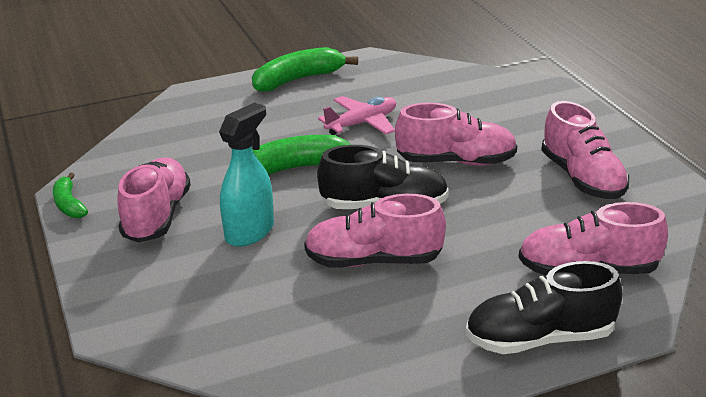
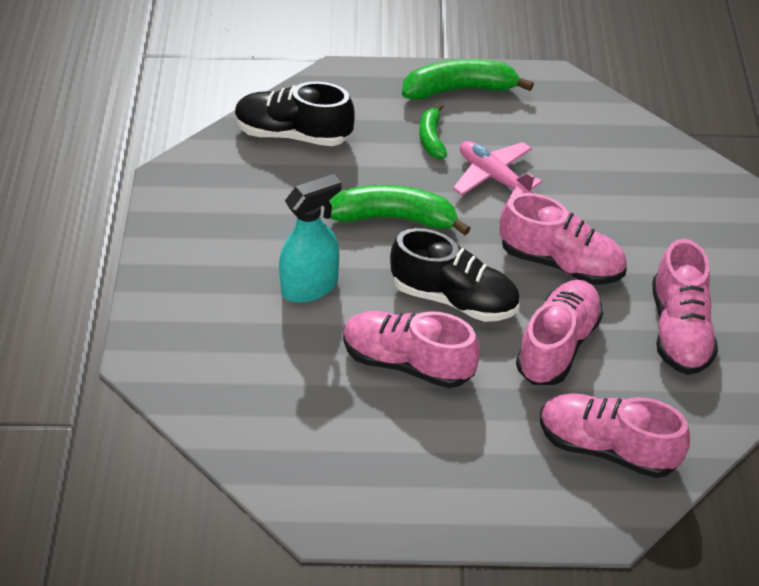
camera: 20 degrees right, 15 degrees up
green banana [53,173,88,218] -> green banana moved to [419,104,447,159]
pink shoe [117,157,191,243] -> pink shoe moved to [516,280,603,385]
pink plane [318,96,396,135] -> pink plane turned 120 degrees counterclockwise [453,141,542,198]
black shoe [466,261,623,354] -> black shoe moved to [235,81,355,146]

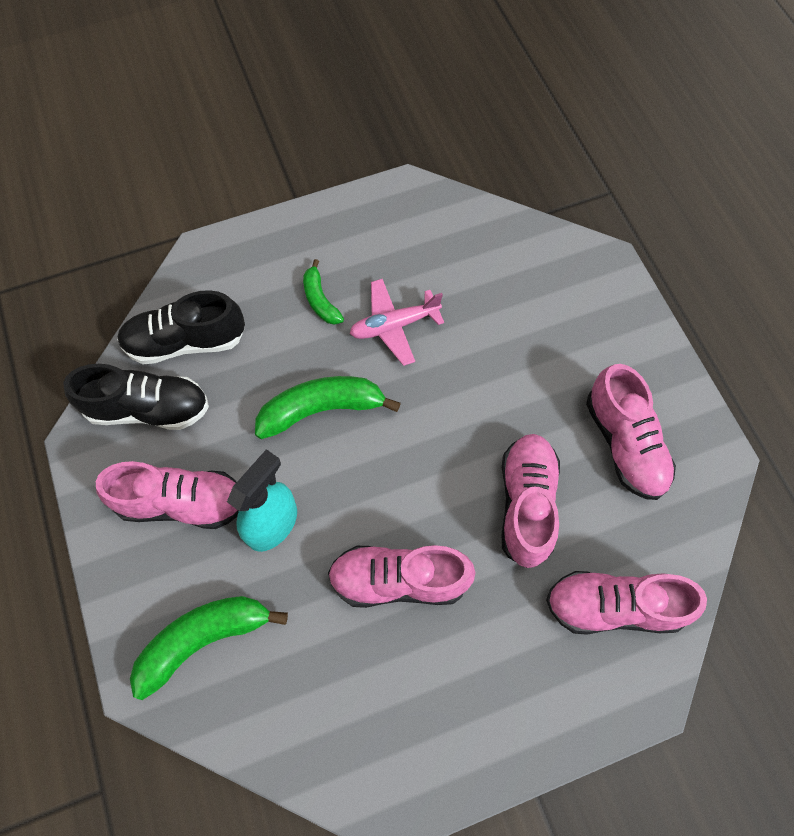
camera: 20 degrees left, 20 degrees up
black shoe [390,228,520,322] -> black shoe moved to [63,364,209,430]
green banana [402,59,534,100] -> green banana moved to [130,596,288,700]
pink plane [453,141,542,198] -> pink plane turned 45 degrees counterclockwise [349,279,444,366]
pink shoe [500,193,626,285] -> pink shoe moved to [96,461,239,529]

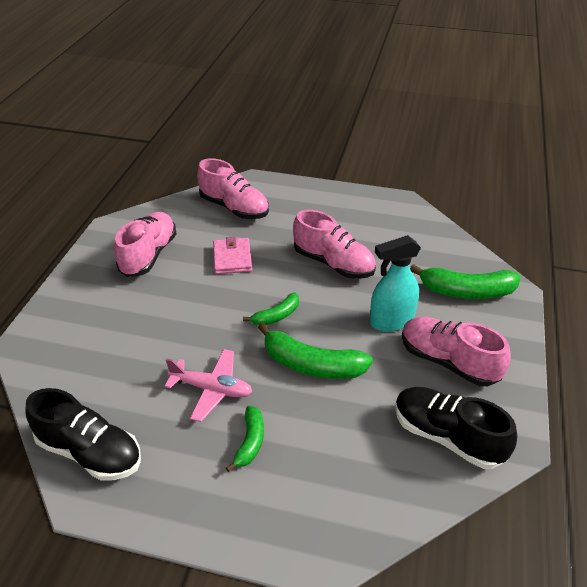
camera: 145 degrees left, 25 degrees down
black shoe [117,290,245,364] -> black shoe moved to [25,388,141,481]
pink shoe [502,434,560,568] -> pink wallet [213,236,252,274]
none -> green banana [243,293,299,325]

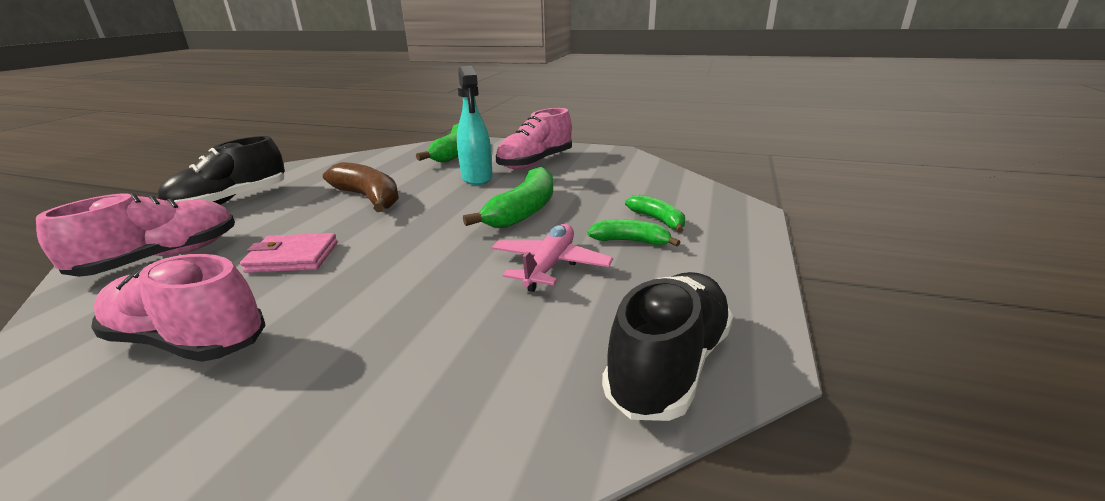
camera: 85 degrees left, 15 degrees down
green banana [243,293,299,325] -> green banana moved to [625,195,685,233]
pink shoe [293,210,376,279] -> brown banana [323,162,399,212]
black shoe [395,387,517,469] -> black shoe moved to [158,136,285,205]

